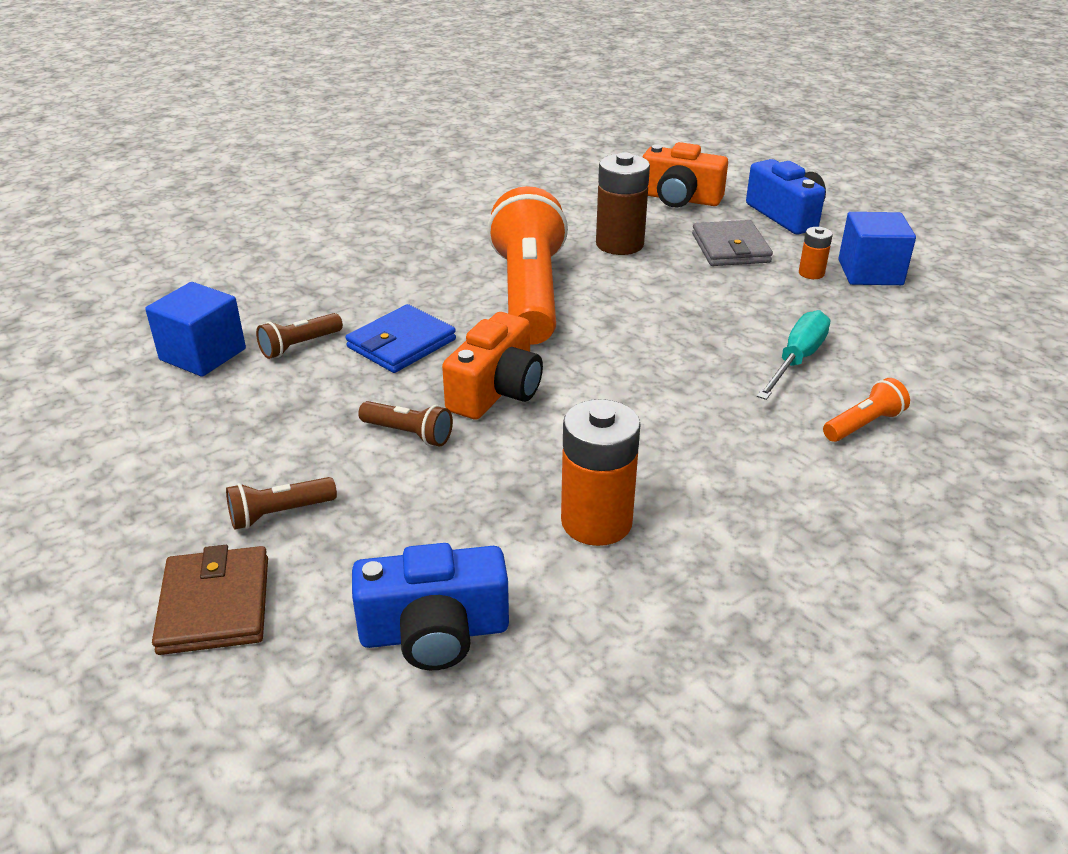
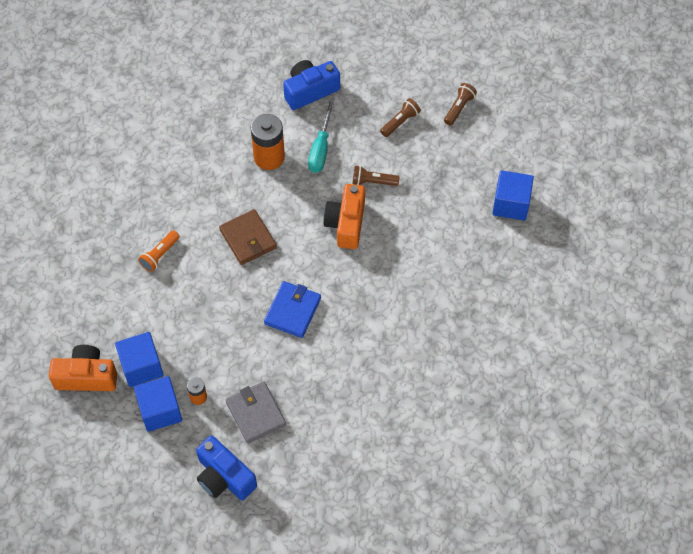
camera: 160 degrees right, 25 degrees up
brown wallet [152,545,268,655] -> brown wallet moved to [219,209,277,265]
brown flashlight [256,313,343,359] -> brown flashlight moved to [444,83,477,126]
blue wallet [346,304,456,373] -> blue wallet moved to [264,281,321,338]
orange flashlight [487,186,568,345] -> none
brown battery [596,152,650,255] -> none
orange camera [643,142,728,207] -> orange camera moved to [49,345,117,391]
turquoise screwdriver [757,310,830,400] -> turquoise screwdriver moved to [308,98,335,173]
none -> blue cube [115,332,164,387]

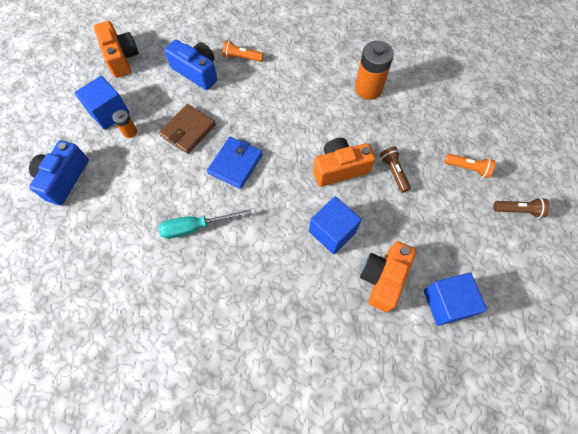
camera: 65 degrees right, 5 degrees up
blue cube [115,332,164,387] -> blue cube moved to [309,196,362,254]
brown wallet [219,209,277,265] -> brown wallet moved to [159,104,216,154]
grey wallet [226,381,286,444] -> none
blue wallet [264,281,321,338] -> blue wallet turned 60 degrees counterclockwise [207,137,263,189]
blue camera [283,60,340,110] -> blue camera moved to [164,39,217,90]
turquoise screwdriver [308,98,335,173] -> turquoise screwdriver moved to [158,209,252,239]
brown flashlight [380,98,421,137] -> orange flashlight [444,154,495,178]
none -> orange camera [360,241,416,313]

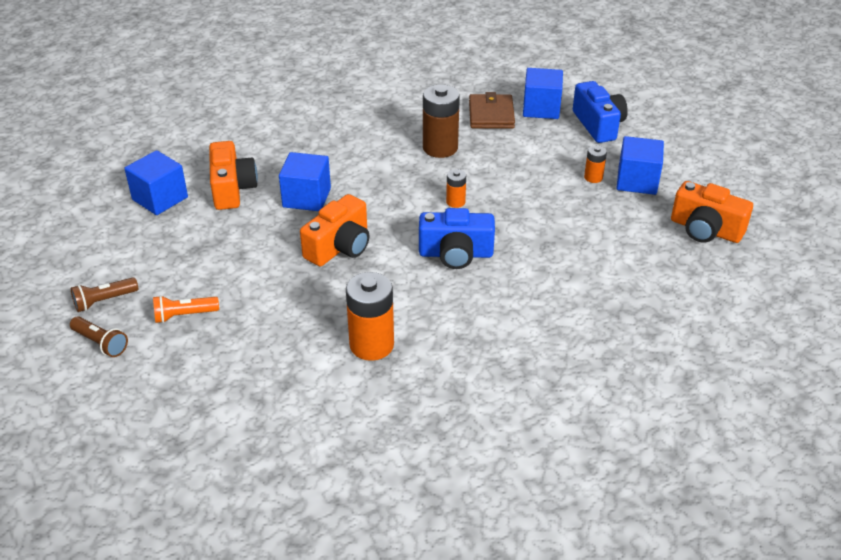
camera: 145 degrees right, 25 degrees down
turquoise screwdriver [158,209,252,239] -> brown battery [423,85,460,158]
brown wallet [159,104,216,154] -> brown wallet moved to [469,92,515,129]
blue camera [164,39,217,90] -> blue camera moved to [419,208,495,269]
blue wallet [207,137,263,189] -> orange battery [446,169,466,208]
orange flashlight [222,40,263,62] -> none
brown flashlight [380,147,411,193] -> brown flashlight moved to [70,317,128,357]
none -> blue cube [523,68,563,119]

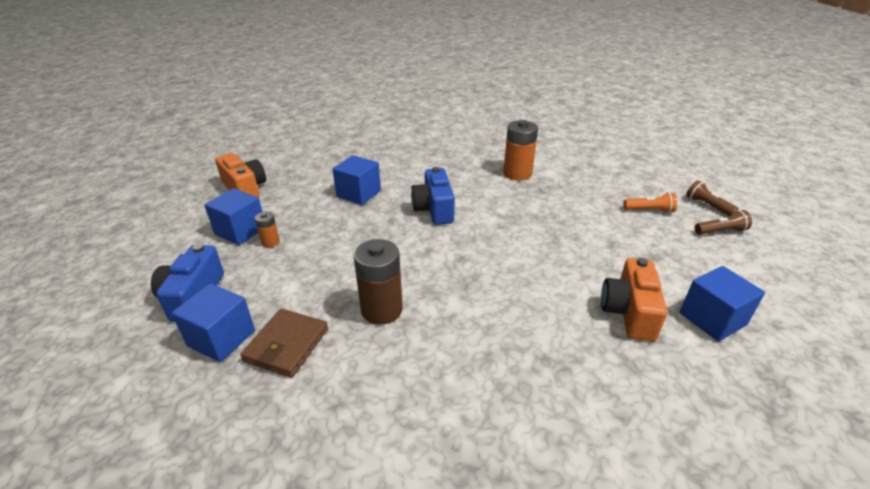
camera: 160 degrees left, 5 degrees down
blue cube [279,152,331,211] -> blue cube moved to [332,155,381,205]
orange camera [300,194,370,266] -> none
blue camera [419,208,495,269] -> blue camera turned 120 degrees counterclockwise [411,167,455,225]
orange battery [446,169,466,208] -> none

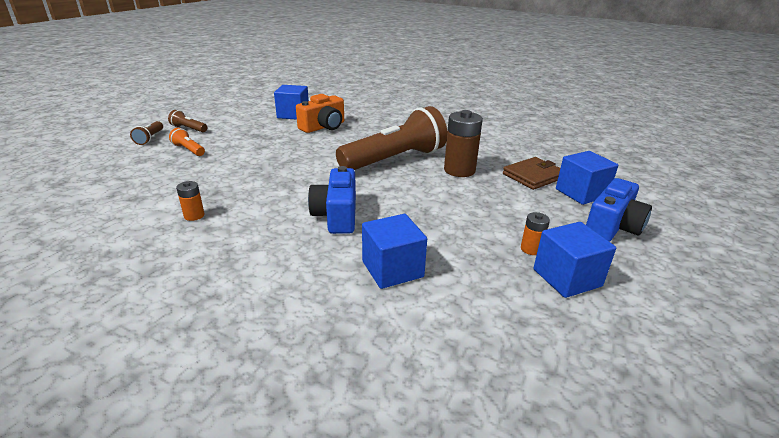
camera: 145 degrees left, 5 degrees down
orange camera [215,153,266,198] -> none
blue camera [411,167,455,225] -> blue camera turned 150 degrees clockwise [308,166,356,234]
orange battery [503,120,538,180] -> orange battery [176,181,205,221], size x0.51
none -> brown flashlight [336,106,447,170]

